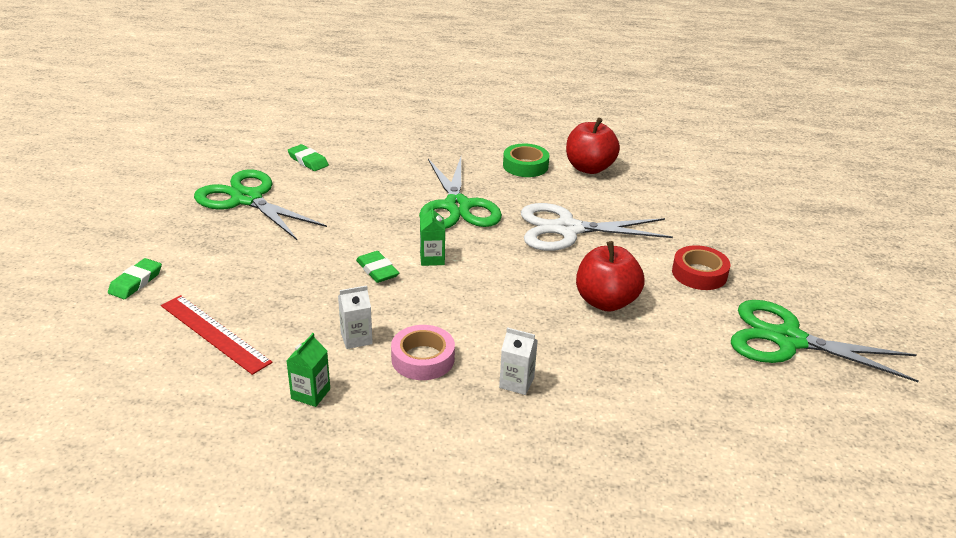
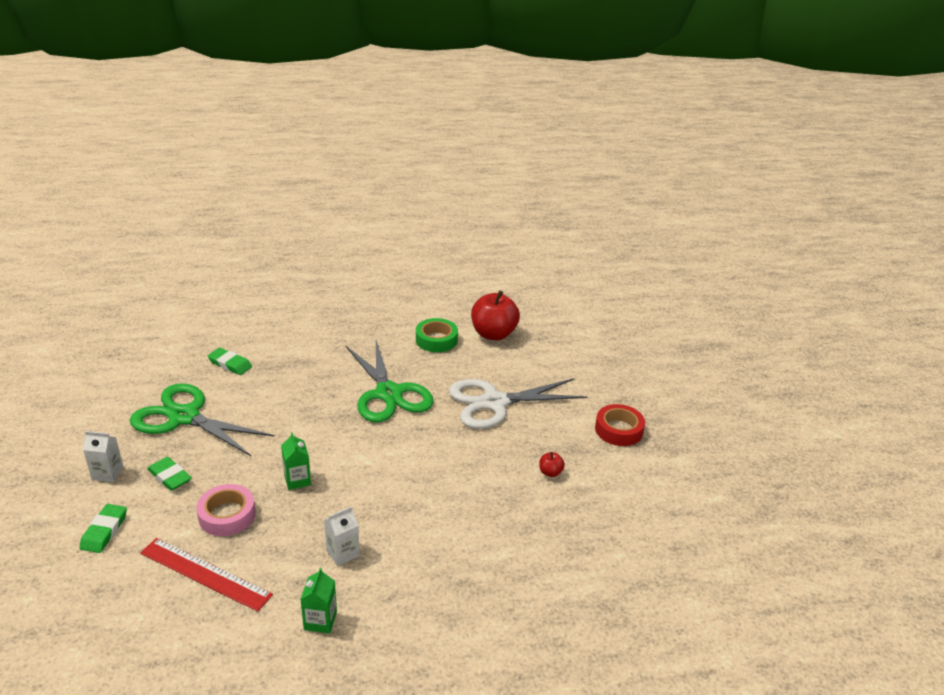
camera: 15 degrees left, 0 degrees up
green eraser [356,251,399,283] -> green eraser moved to [147,457,192,491]
pink tape [391,325,455,380] -> pink tape moved to [196,484,256,536]
green carton [420,206,445,266] -> green carton moved to [281,432,311,490]
white carton [499,327,538,395] -> white carton moved to [83,431,123,482]
red apple [576,241,645,312] -> red apple [539,452,565,477], size x0.43
green scissors [731,300,919,382] -> none

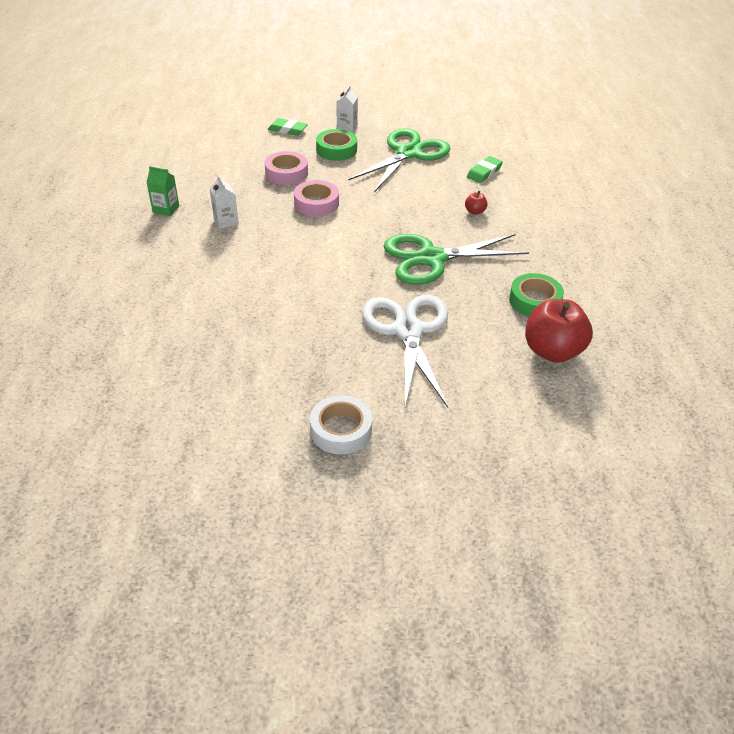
camera: 100 degrees right, 10 degrees up
red ruler [140,538,273,612] -> none
green eraser [147,457,192,491] -> green tape [316,129,357,161]
green carton [281,432,311,490] -> pink tape [294,180,339,216]
red apple [539,452,565,477] -> red apple moved to [465,191,488,215]
red tape [595,404,645,446] -> white tape [310,395,372,454]

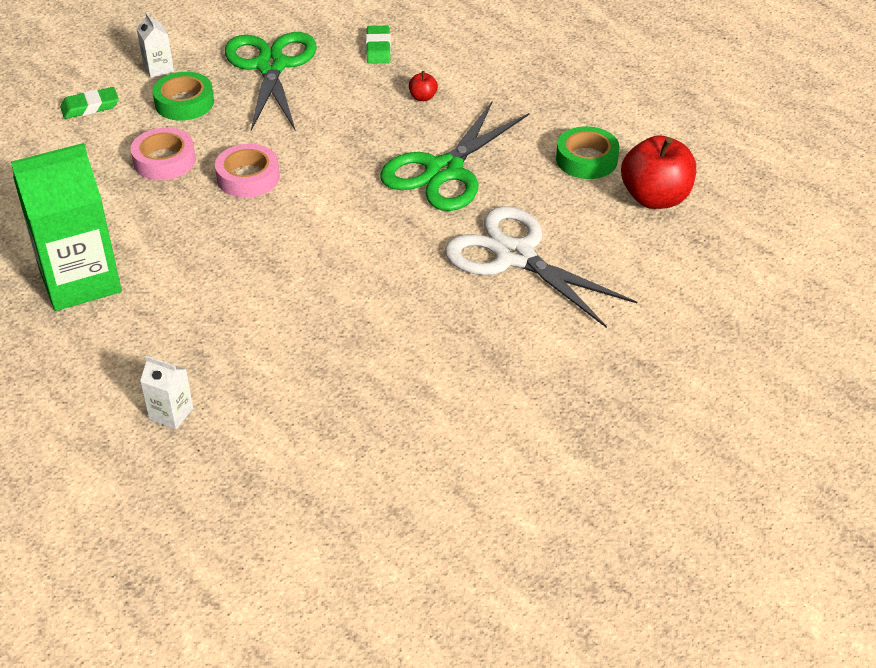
camera: 40 degrees left, 0 degrees up
green carton [146,166,179,216] -> green carton [11,143,122,311], size x2.30
white carton [210,175,239,229] -> white carton moved to [140,356,193,430]
white tape [310,395,372,454] -> none

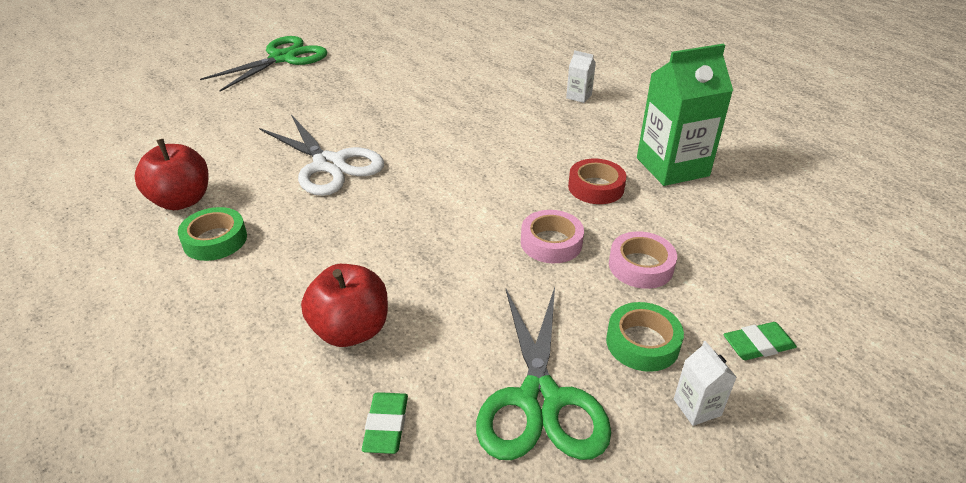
camera: 175 degrees left, 5 degrees down
green scissors [380,100,529,211] -> green scissors moved to [200,36,328,92]
red apple [409,71,438,101] -> red apple [301,264,388,347], size x2.34
none -> red tape [568,159,626,204]

